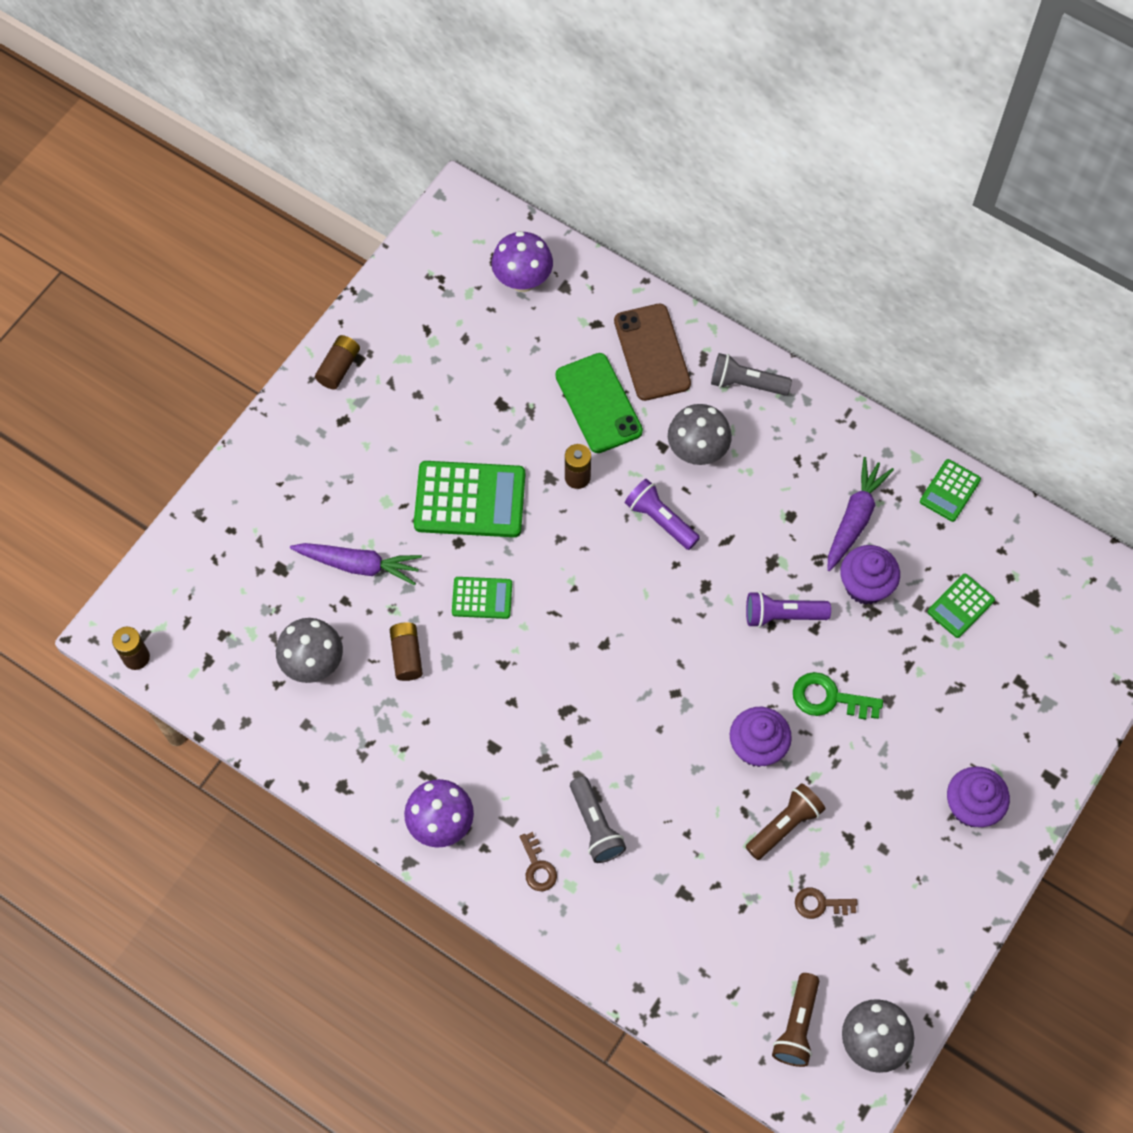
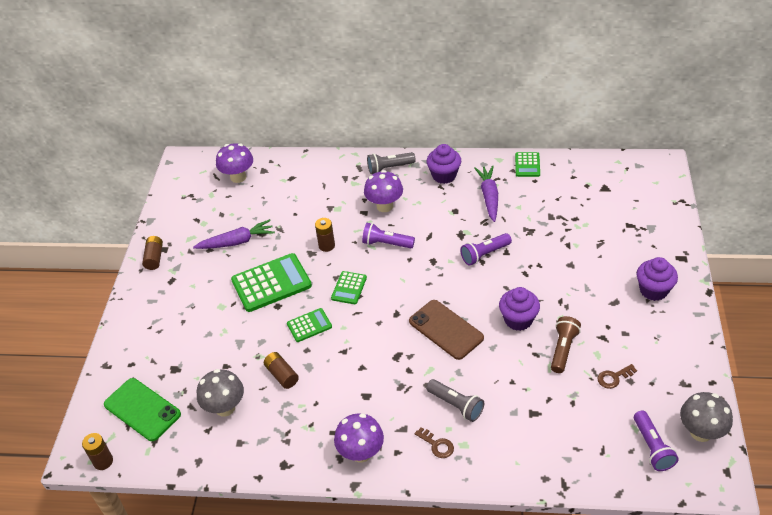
camera: 25 degrees left, 20 degrees down
purple carrot [290,543,422,585] -> purple carrot moved to [193,219,275,249]
green phone [555,353,643,453] -> green phone moved to [104,378,181,441]
brown phone [614,304,691,401] -> brown phone moved to [409,300,484,360]
grey mushroom [668,404,732,465] -> purple mushroom [364,170,403,212]
brown flashlight [772,973,819,1067] -> purple flashlight [634,411,679,471]
green key [793,672,883,720] -> none
purple cupcake [840,545,900,605] -> purple cupcake moved to [427,144,461,184]
green calculator [928,574,995,638] -> green calculator moved to [331,271,367,304]

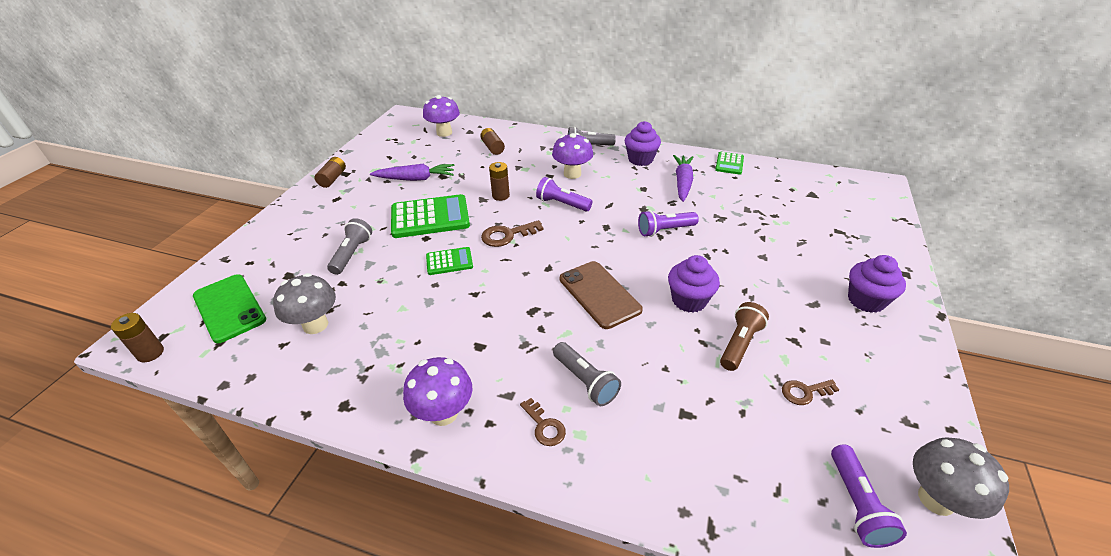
camera: 10 degrees right, 5 degrees down
brown battery [264,352,299,389] -> brown battery moved to [480,128,505,155]
green calculator [331,271,367,304] -> brown key [481,220,543,247]
none -> grey flashlight [327,218,372,275]

